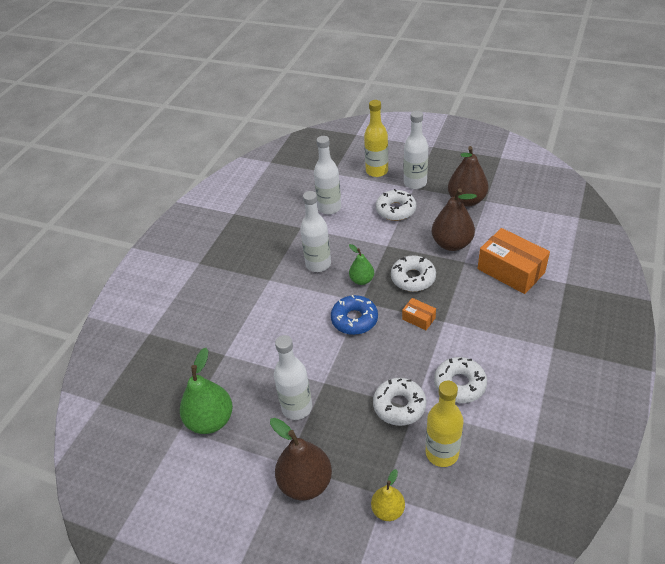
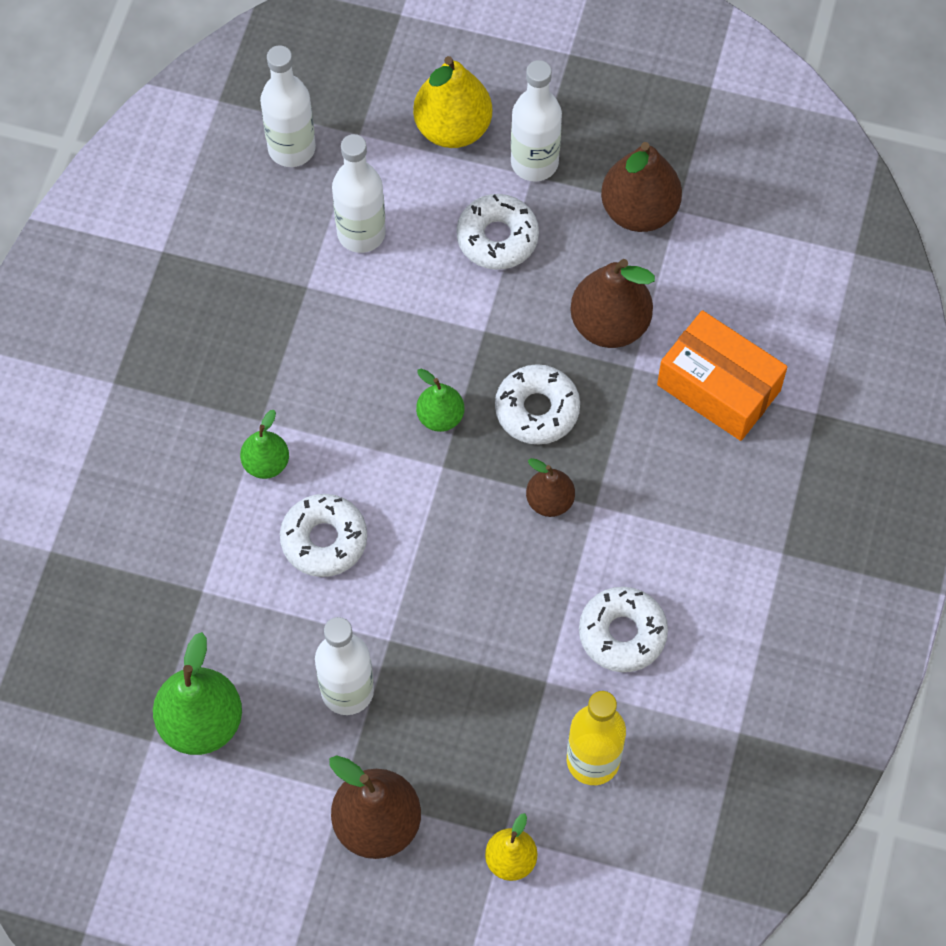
camera: 10 degrees left, 20 degrees up
white bottle [300,191,331,272] -> white bottle moved to [260,45,316,167]
blue donut [331,295,378,335] -> none
yellow bottle [364,100,388,177] -> yellow pear [413,56,492,148]
white donut [373,378,426,426] -> white donut moved to [280,494,367,577]
orange box [402,298,436,330] -> brown pear [526,458,575,517]
none -> green pear [240,410,289,479]

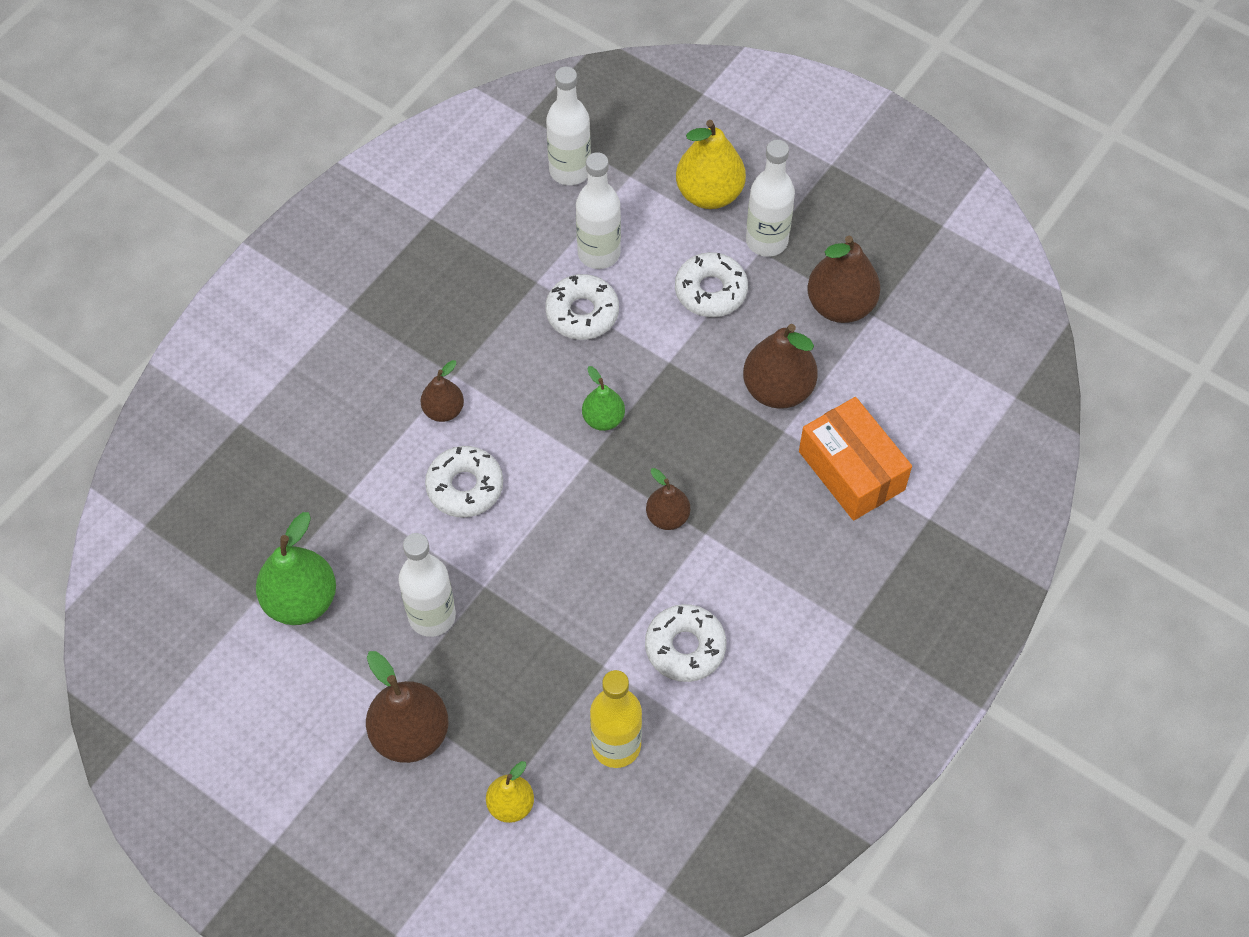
camera: 20 degrees right, 5 degrees down
green pear [240,410,289,479] -> brown pear [420,360,464,422]
white donut [495,364,580,444] -> white donut moved to [545,274,619,340]

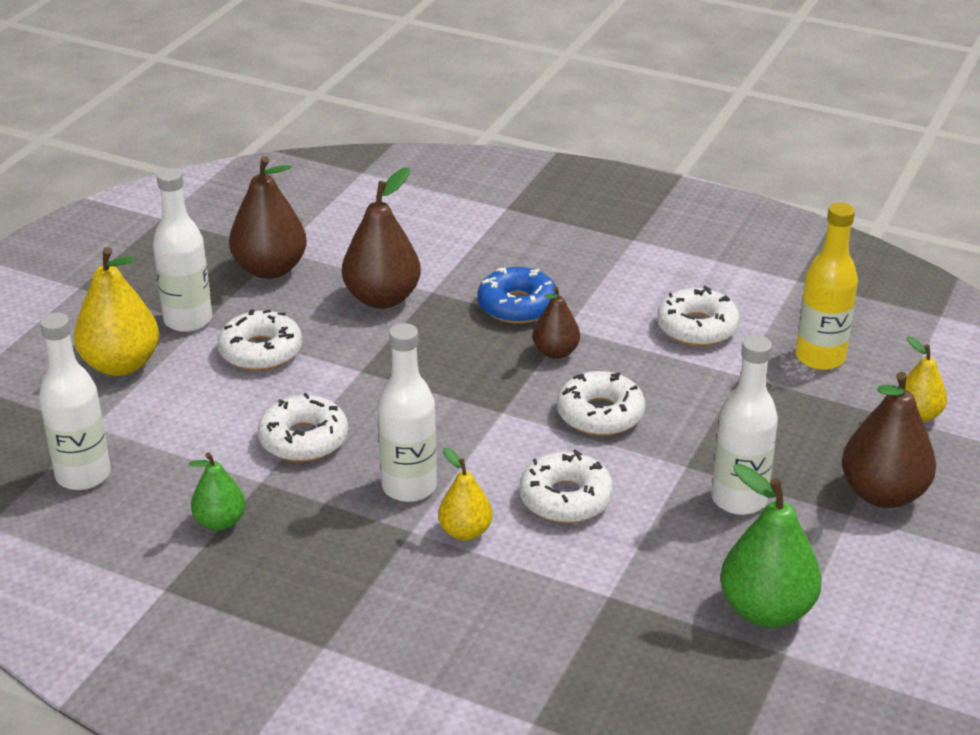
camera: 100 degrees left, 25 degrees down
brown pear [420,360,464,422] -> yellow pear [438,448,493,541]
white bottle [576,152,621,269] -> white bottle moved to [378,323,437,502]
green pear [582,366,625,431] -> green pear moved to [189,452,246,531]
orange box [799,397,912,521] -> none
none -> blue donut [477,267,556,324]
none -> white donut [557,371,645,436]

